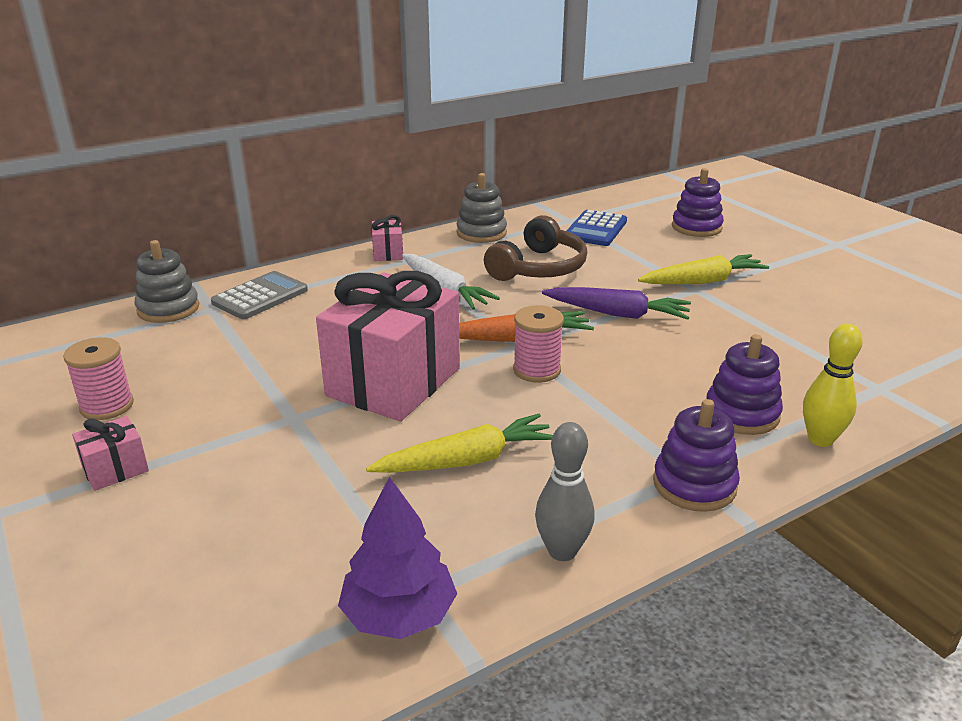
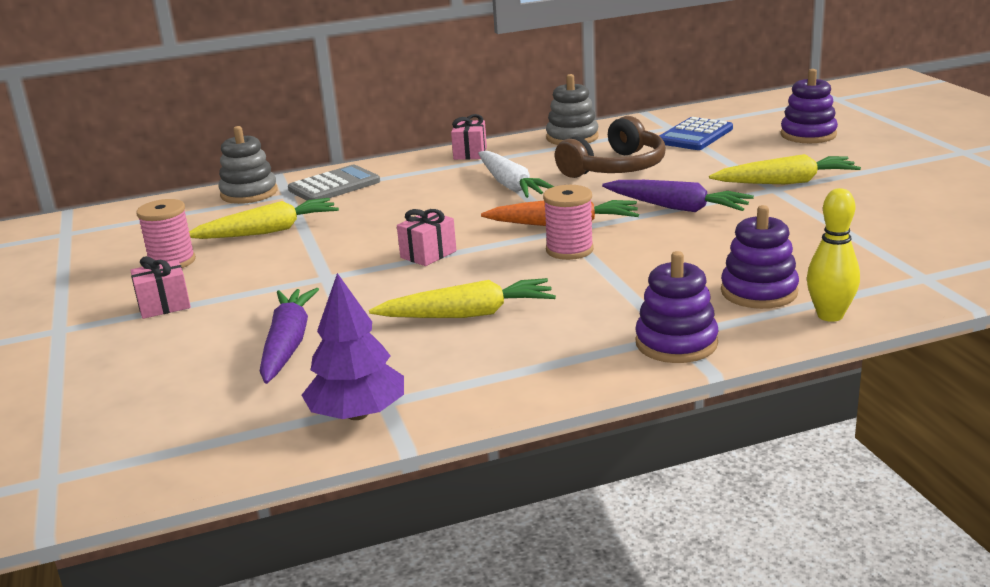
camera: 15 degrees right, 5 degrees down
pink gift [316,271,460,421] -> pink gift [397,209,457,266], size x0.42
grey bowling pin [535,422,595,561] -> none
none -> yellow carrot [189,198,339,239]
none -> purple carrot [260,288,319,384]

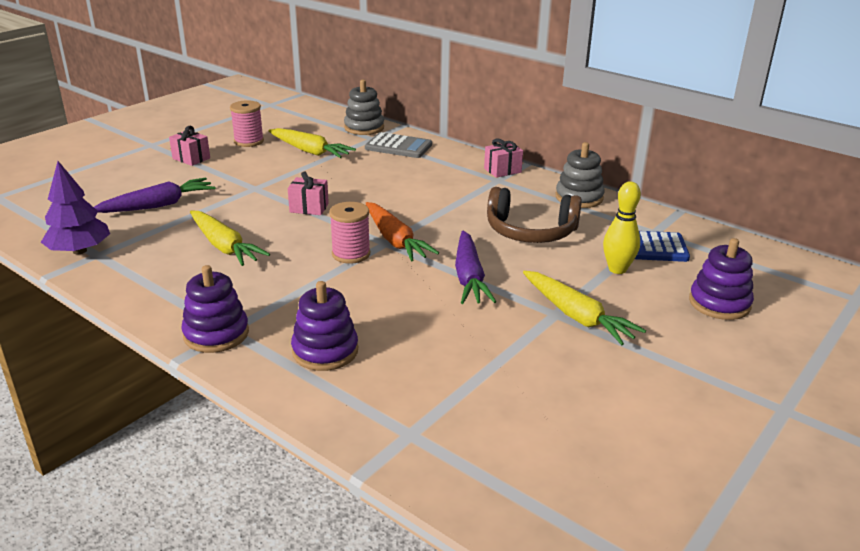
camera: 55 degrees right, 5 degrees up
white carrot [478,151,554,198] -> none
yellow bowling pin [807,188,860,322] -> yellow bowling pin moved to [603,182,641,274]

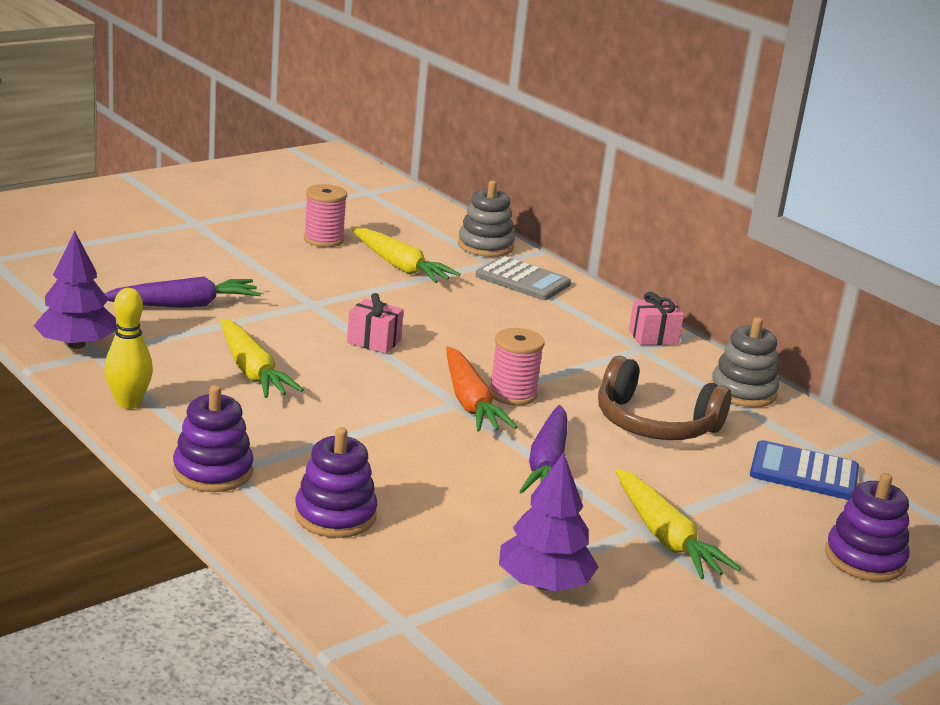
camera: 10 degrees right, 5 degrees down
pink gift [169,126,210,166] -> none
pink spool [329,202,370,264] -> pink spool moved to [489,328,545,406]
yellow bowling pin [603,182,641,274] -> yellow bowling pin moved to [104,288,153,409]
none -> purple tree [499,453,599,591]

